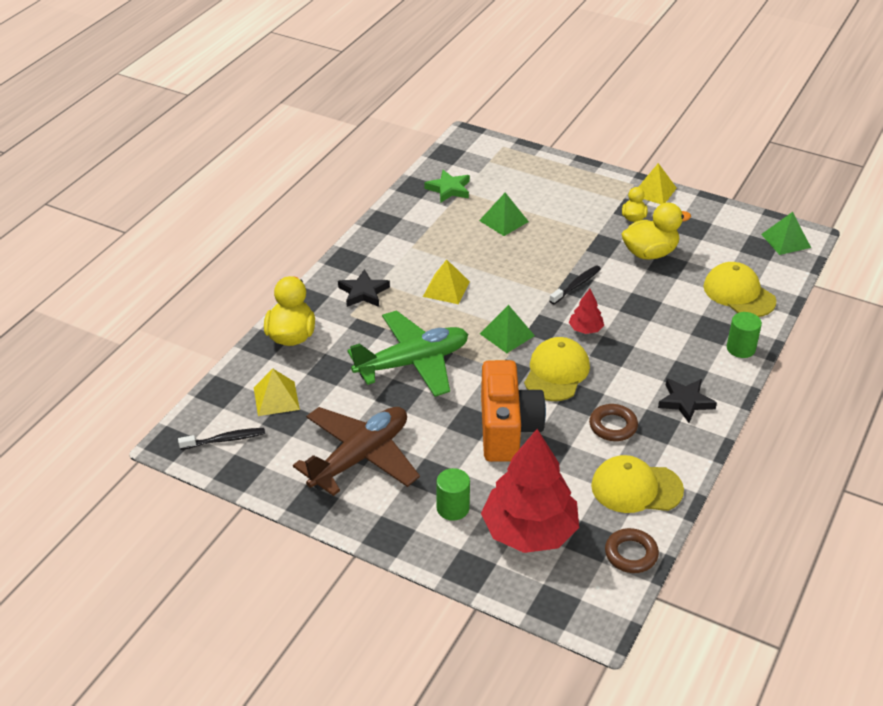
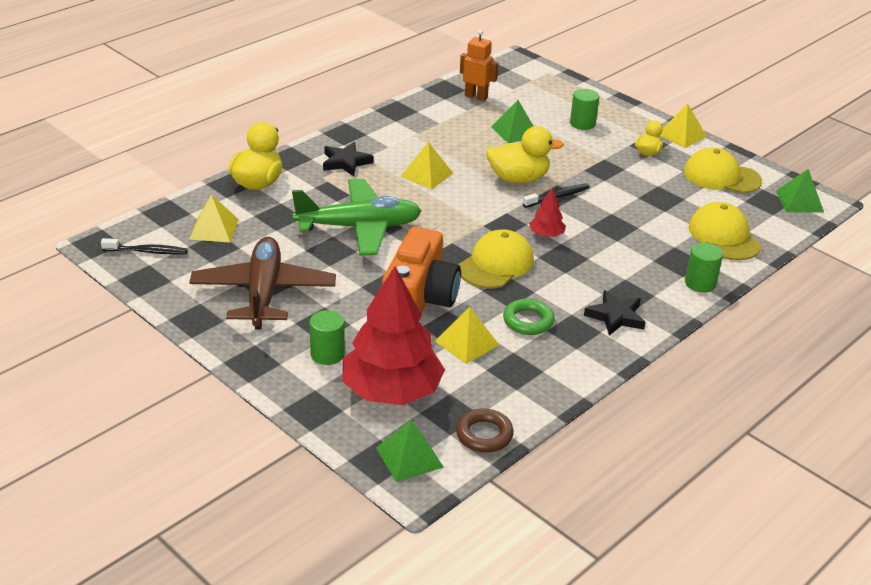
camera: 15 degrees right, 5 degrees down
brown plane [293,407,420,496] -> brown plane turned 60 degrees counterclockwise [189,237,336,329]
green star [424,170,470,202] -> orange robot [460,30,498,101]
green pyramid [480,305,535,353] -> green pyramid moved to [376,420,444,482]
brown ring [589,404,638,441] -> green ring [503,299,554,335]
yellow cap [591,455,684,513] -> yellow cap moved to [684,147,762,193]
yellow duck [622,203,691,259] -> yellow duck moved to [486,126,564,183]
none -> yellow pyramid [435,307,499,364]
none -> green cylinder [570,89,600,130]

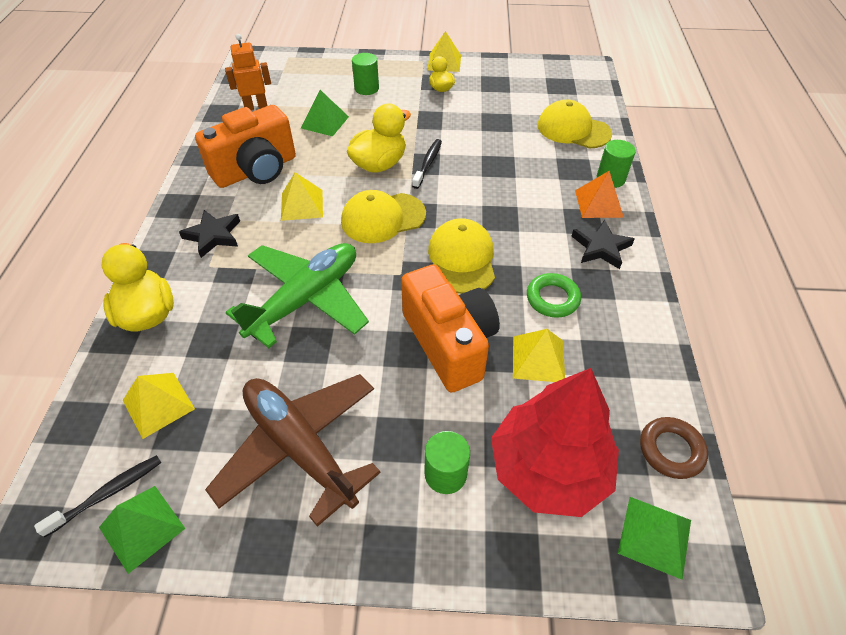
camera: 40 degrees left, 15 degrees up
red tree [529,188,566,237] -> none
yellow cap [684,147,762,193] -> yellow cap moved to [341,190,426,243]
green pyramid [776,169,824,213] -> green pyramid moved to [99,486,186,574]
none -> orange camera [195,105,296,188]
none -> orange pyramid [575,171,624,218]

